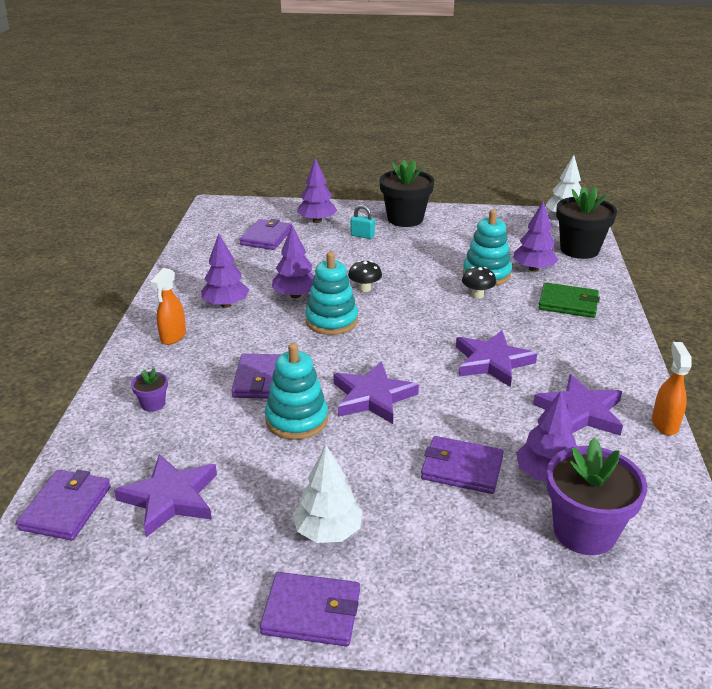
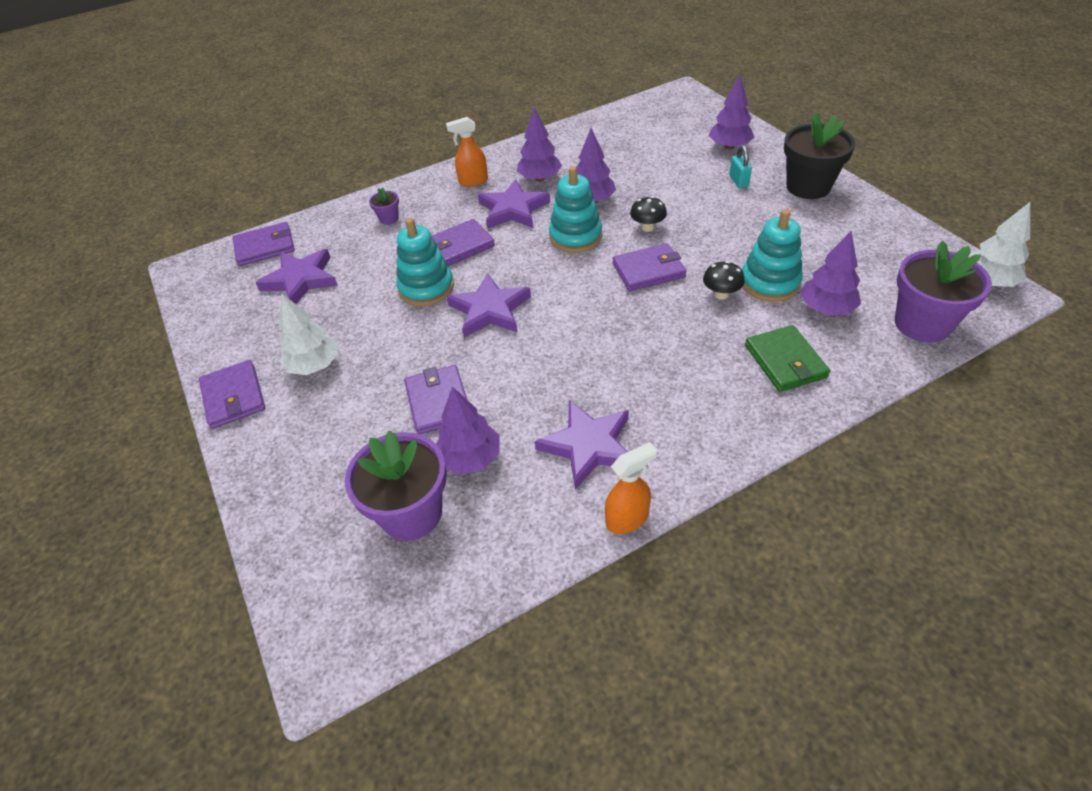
camera: 60 degrees right, 15 degrees up
purple wallet [239,219,292,250] -> purple wallet moved to [613,243,687,291]
purple star [456,330,537,387] -> purple star moved to [478,179,550,229]
black flower pot [556,186,617,259] -> purple flower pot [895,241,992,343]

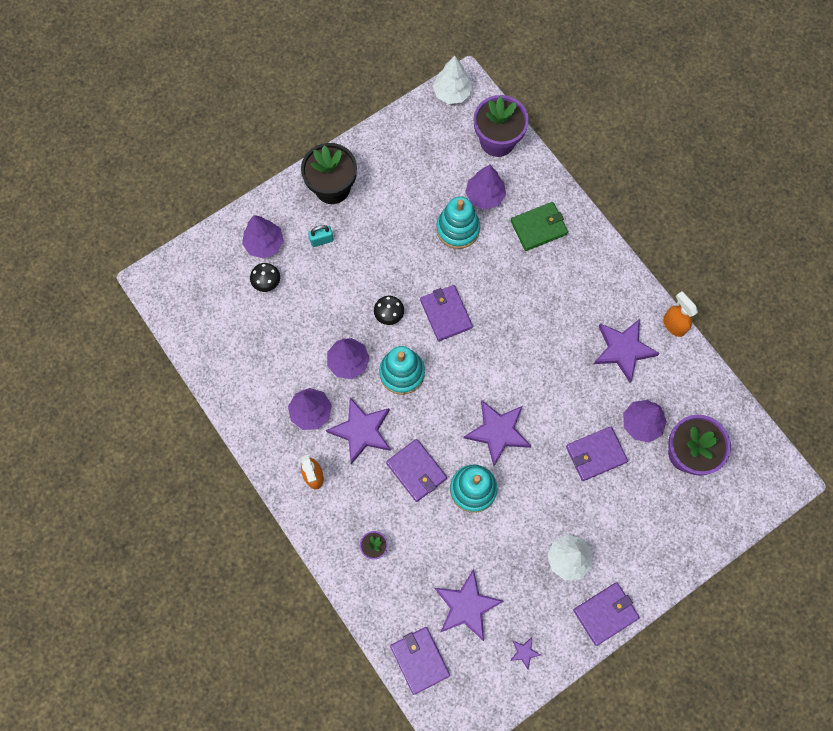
camera: 100 degrees left, 25 degrees up
black mushroom [703,261,745,300] -> black mushroom moved to [250,263,280,292]
none -> purple star [510,637,541,669]

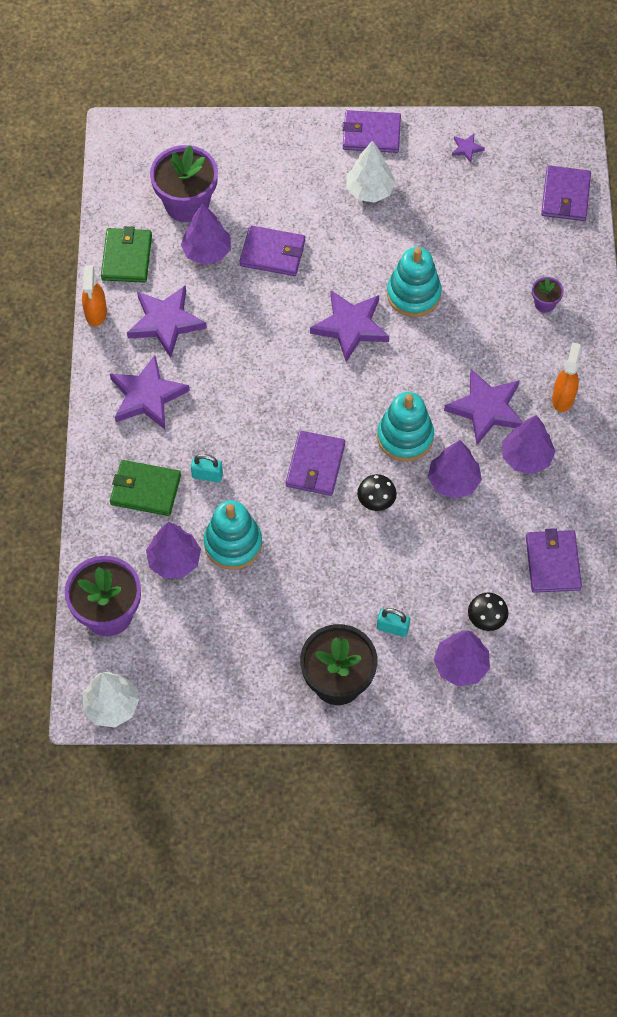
camera: 145 degrees left, 10 degrees down
purple wallet [386,439,447,502] -> purple wallet moved to [526,528,582,593]
purple star [434,569,503,641] -> purple star moved to [110,355,190,429]
none -> green wallet [101,226,152,283]
none -> turquoise padlock [191,454,223,482]

